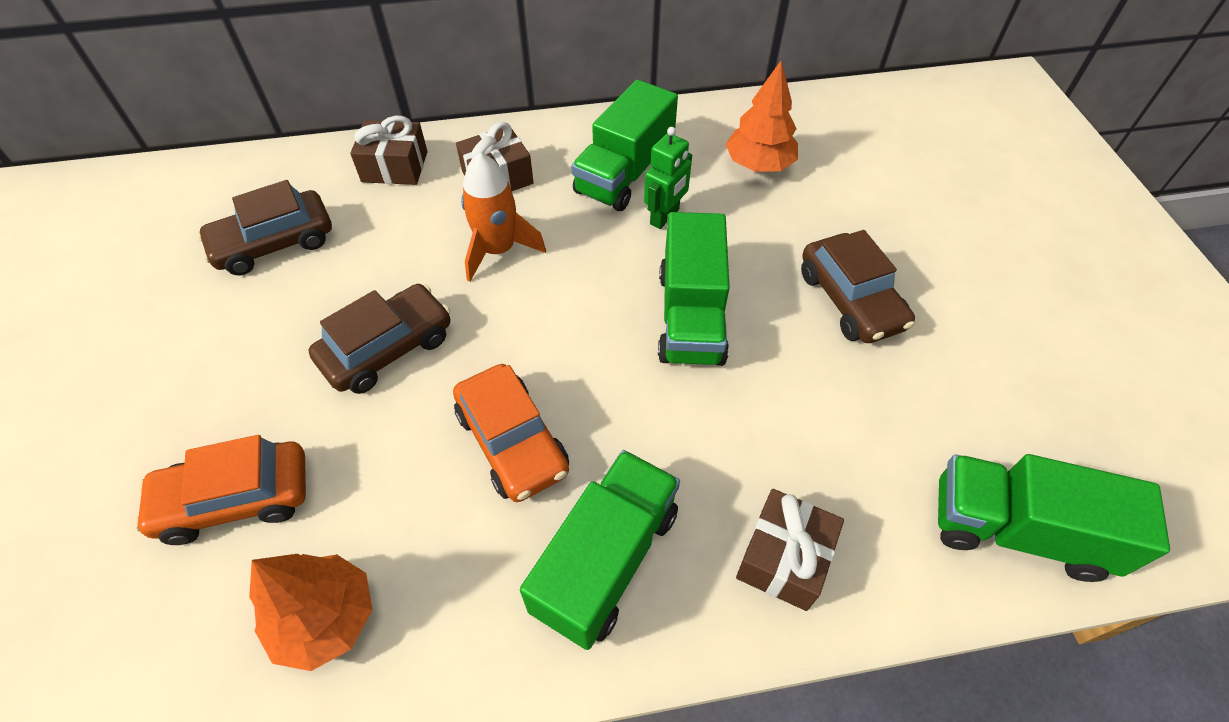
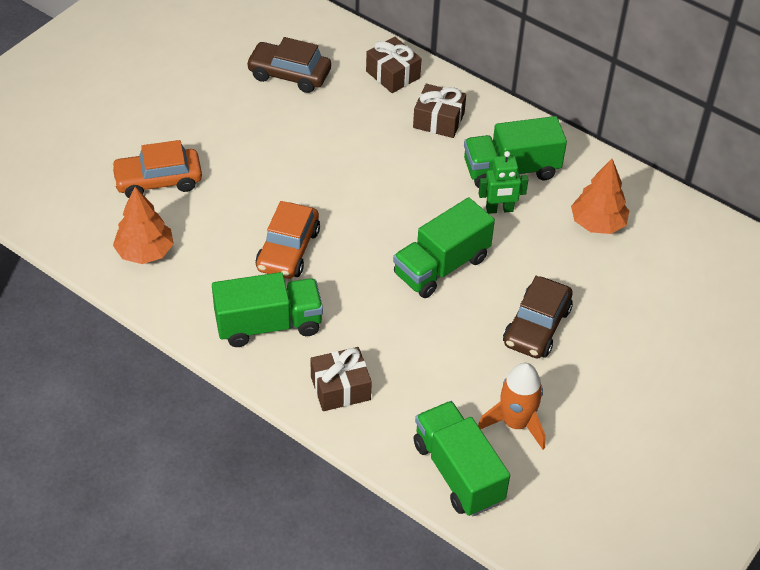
camera: 45 degrees right, 5 degrees down
orange car [134,435,306,545] -> orange car turned 45 degrees counterclockwise [111,140,202,198]
brown car [309,284,451,394] -> none
orange rocket [461,152,546,282] -> orange rocket moved to [478,363,546,449]

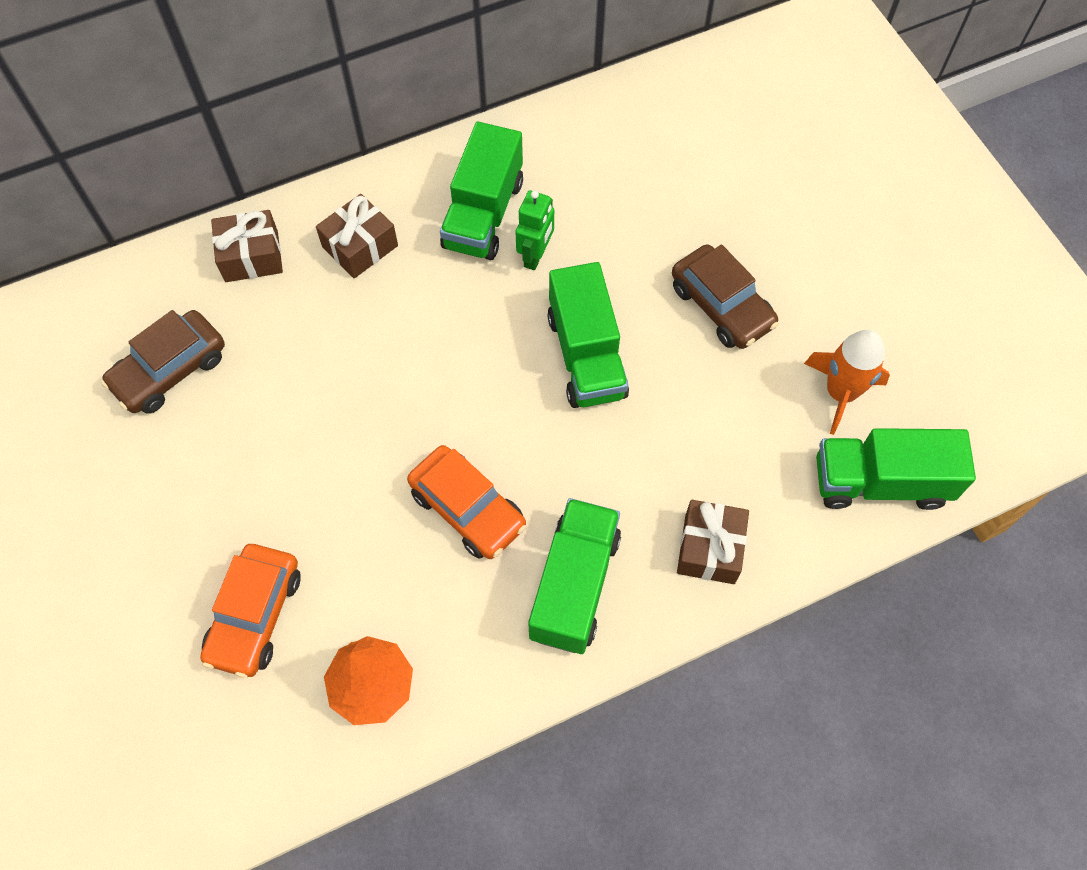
camera: 60 degrees left, 15 degrees up
orange tree [571,159,629,234] -> none

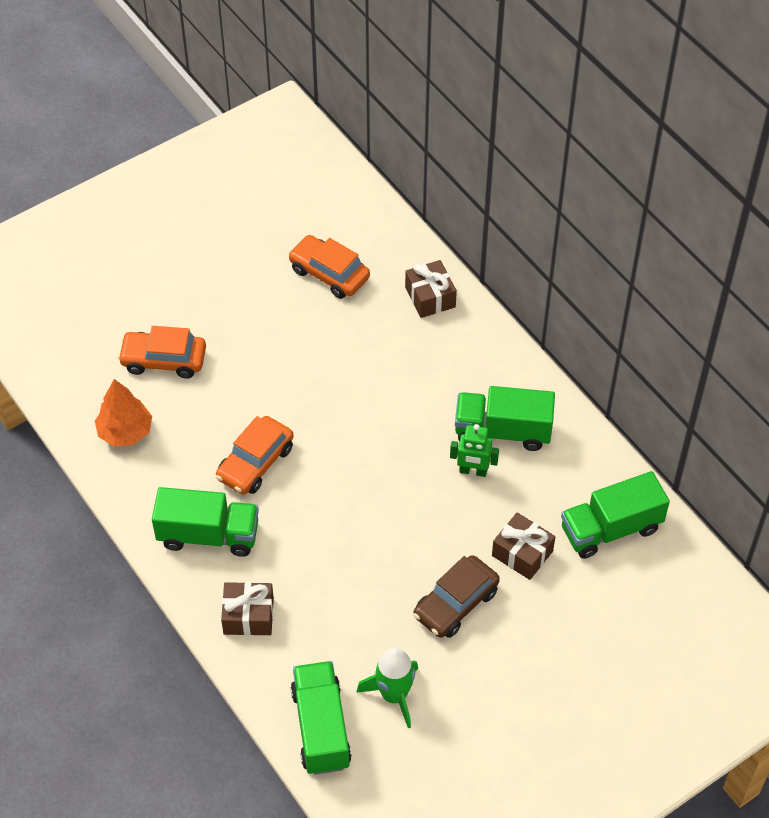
camera: 80 degrees right, 10 degrees down
brown car [101,310,225,414] -> orange car [288,235,370,299]
brown gift [316,194,398,278] -> brown gift moved to [492,512,555,580]
green truck [547,262,629,408] -> green truck moved to [561,471,670,559]
orange rocket [804,330,890,435] -> green rocket [356,648,418,728]

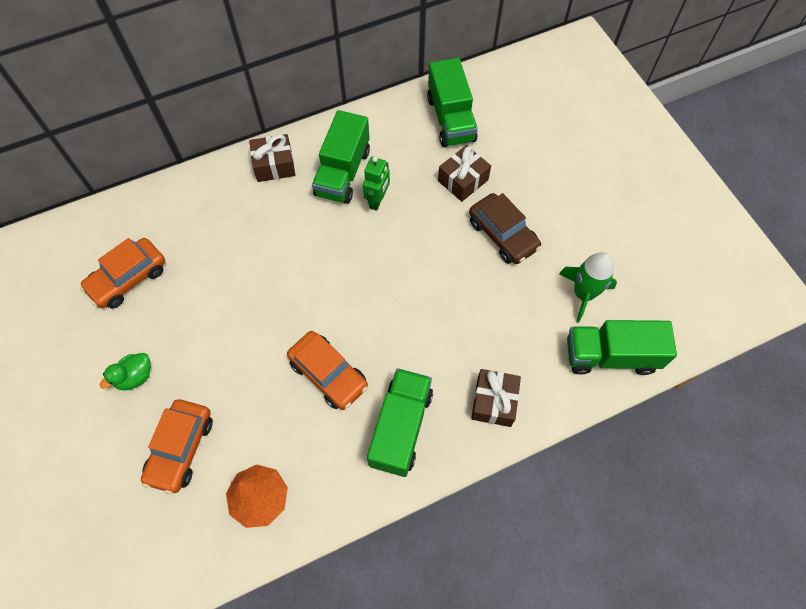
camera: 80 degrees left, 10 degrees up
brown gift [405,260,457,318] -> brown gift moved to [249,134,295,182]
none -> green duck [100,353,151,390]

